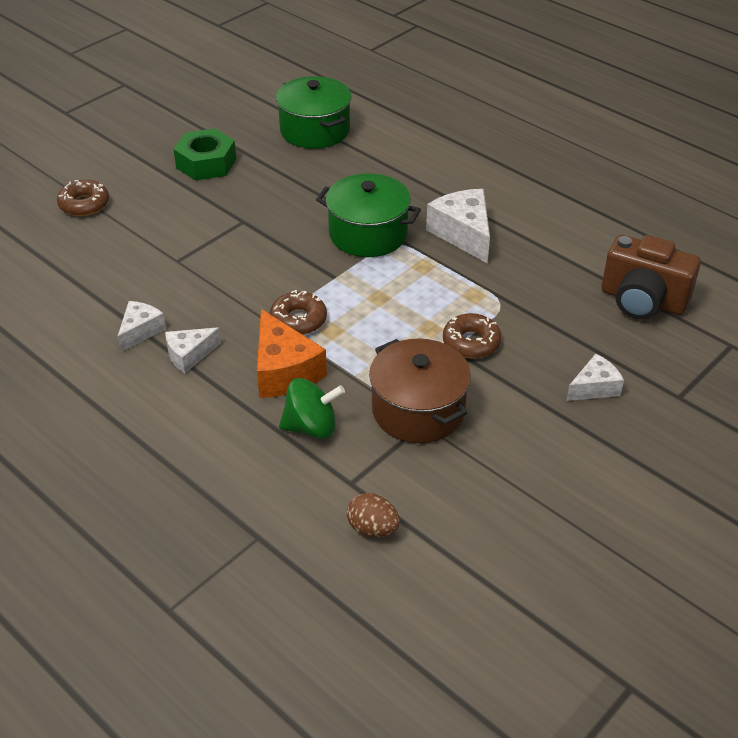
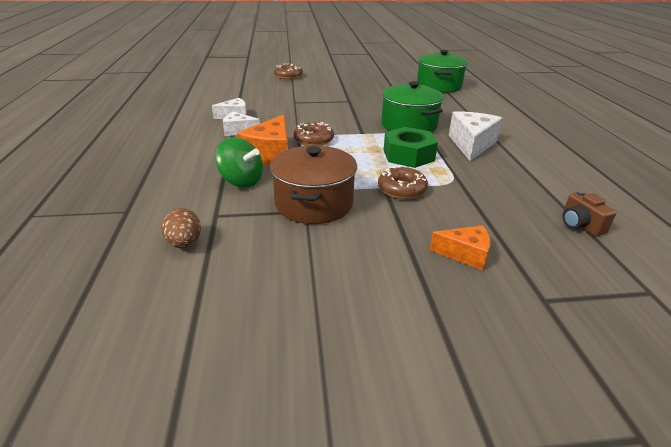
camera: 40 degrees right, 10 degrees down
green nut [174,128,236,181] -> green nut moved to [384,127,438,168]
white cheese [566,354,624,401] -> orange cheese [430,225,491,270]
brown camera [601,235,701,319] -> brown camera [562,190,617,236], size x0.51

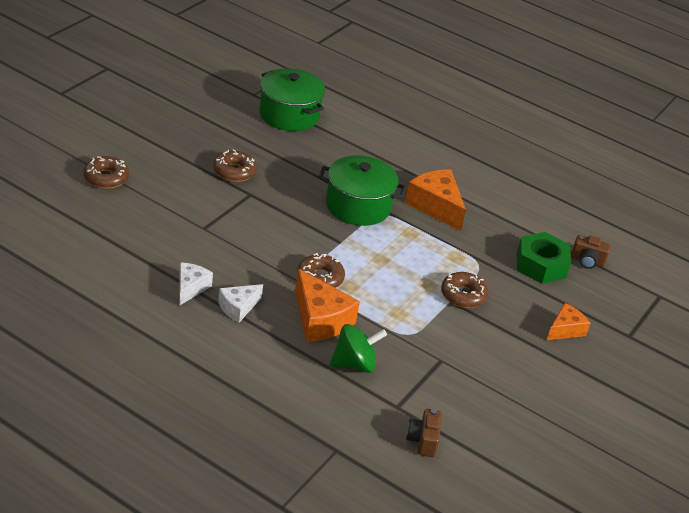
camera: 55 degrees left, 5 degrees up
brown egg [162,208,201,248] -> brown camera [406,409,442,457]
brown pot [270,145,357,224] -> none
green nut [384,127,438,168] -> green nut moved to [517,232,571,284]
white cheese [449,112,503,161] -> orange cheese [405,169,466,231]
none -> brown donut [213,149,257,182]

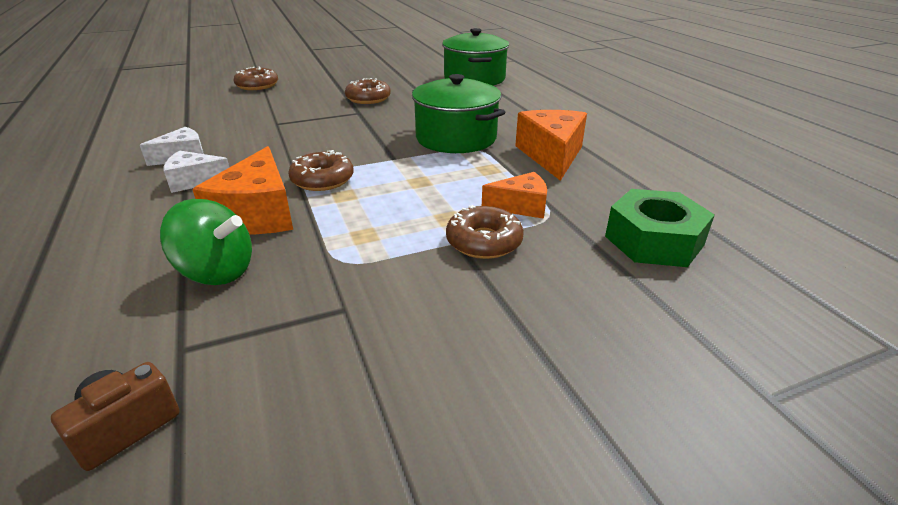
camera: 40 degrees right, 5 degrees down
orange cheese [547,303,590,340] -> orange cheese moved to [482,172,547,219]
brown camera [571,235,611,269] -> none

